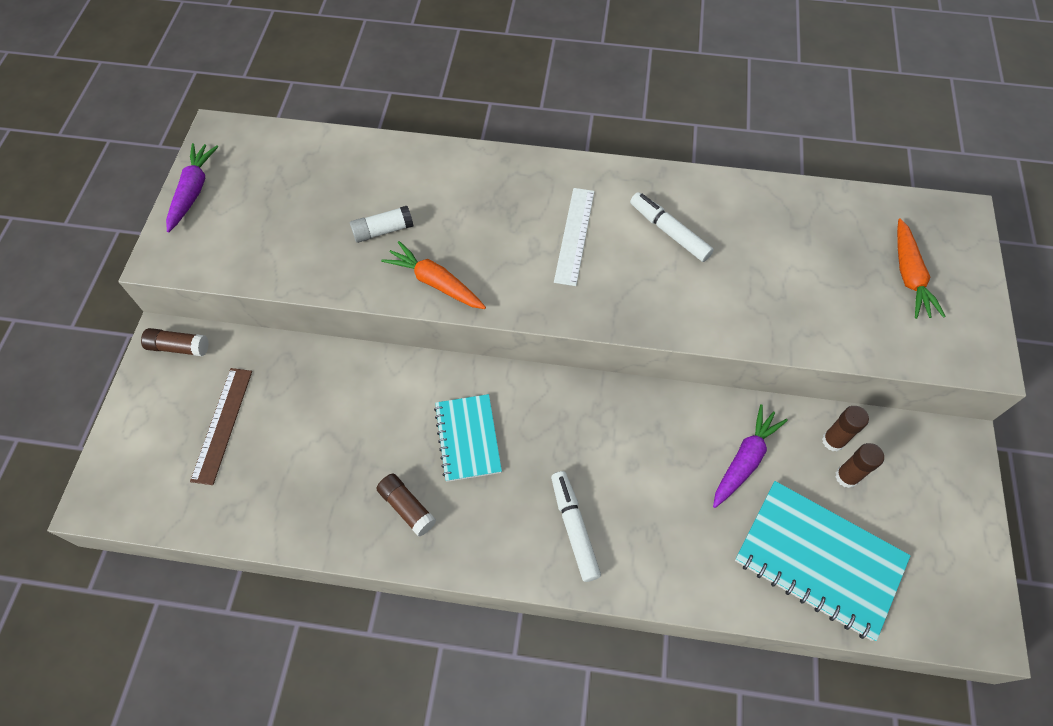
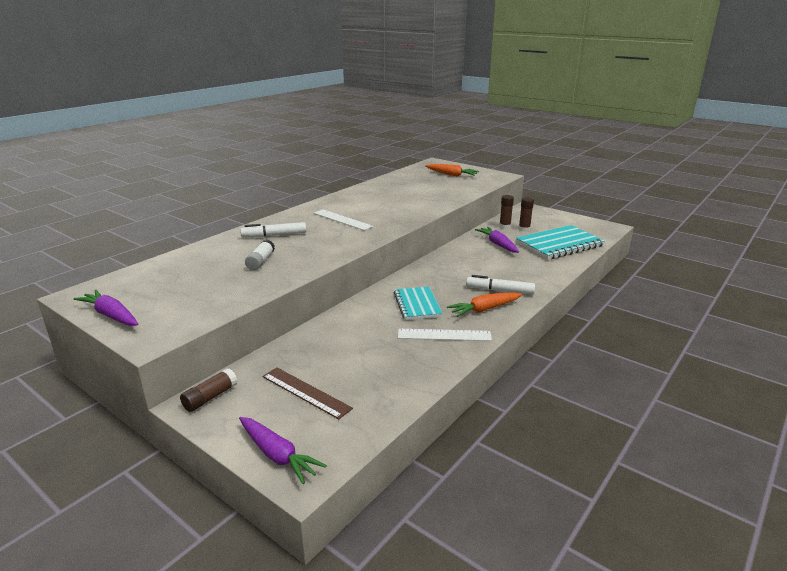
camera: 60 degrees left, 35 degrees down
brown glue stick [376,474,436,537] -> white ruler [398,329,492,341]
orange carrot [381,241,486,309] -> orange carrot moved to [447,293,522,317]
turquoise notebook [434,394,502,482] -> turquoise notebook turned 60 degrees clockwise [394,287,443,320]
white marker [630,192,714,262] -> white marker moved to [240,222,306,237]
none -> purple carrot [239,417,327,484]

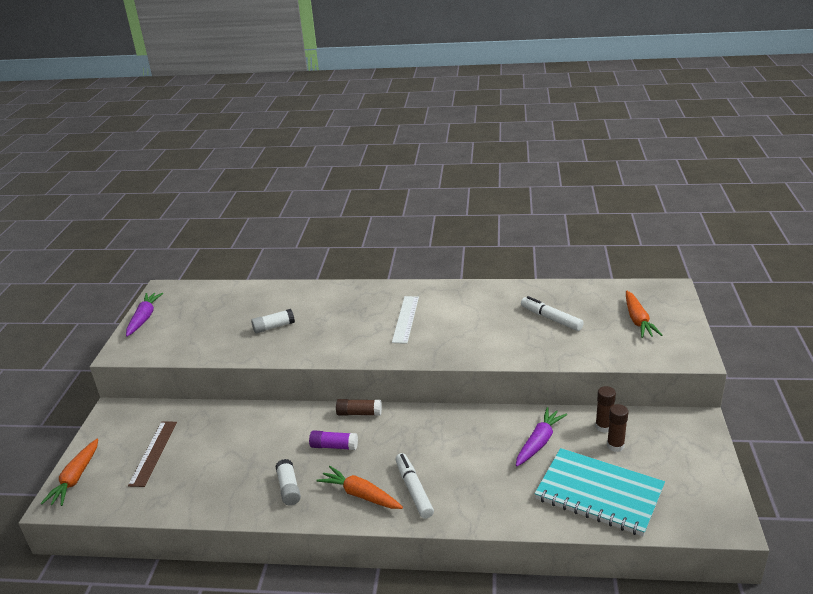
camera: 60 degrees right, 5 degrees up
brown glue stick [180,368,237,412] -> brown glue stick moved to [336,399,382,416]
purple carrot [239,417,327,484] -> orange carrot [41,439,98,506]
white marker [240,222,306,237] -> white marker moved to [521,296,584,331]
turquoise notebook [394,287,443,320] -> purple glue stick [309,430,358,450]
white ruler [398,329,492,341] -> white glue stick [276,459,301,506]

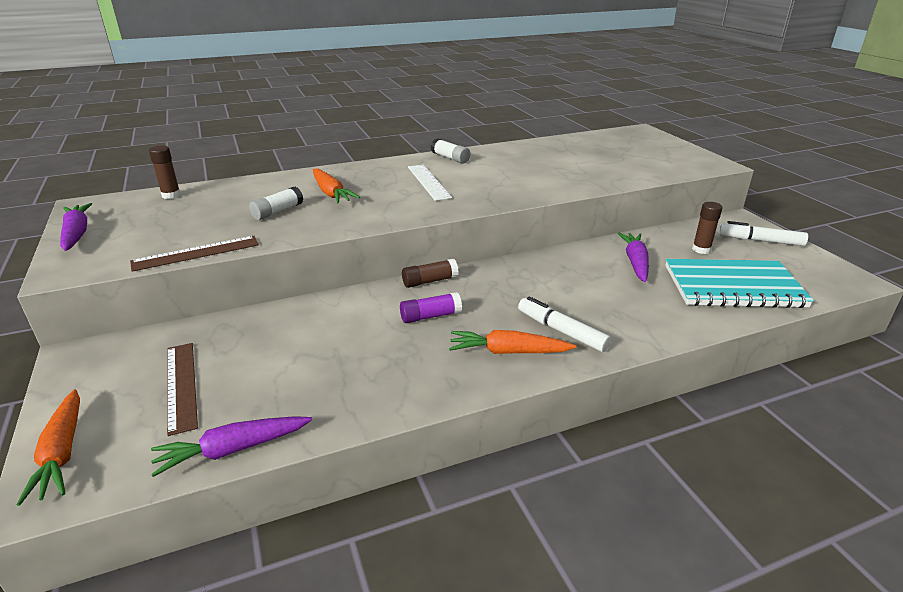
camera: 30 degrees left, 0 degrees up
white glue stick [276,459,301,506] -> white glue stick moved to [430,138,470,164]
white marker [521,296,584,331] -> white marker moved to [719,221,808,246]
brown glue stick [595,386,616,433] -> brown glue stick moved to [149,145,181,199]
orange carrot [626,291,662,338] -> orange carrot moved to [313,168,360,203]
none -> brown ruler [130,236,259,272]
none -> purple carrot [151,416,312,477]

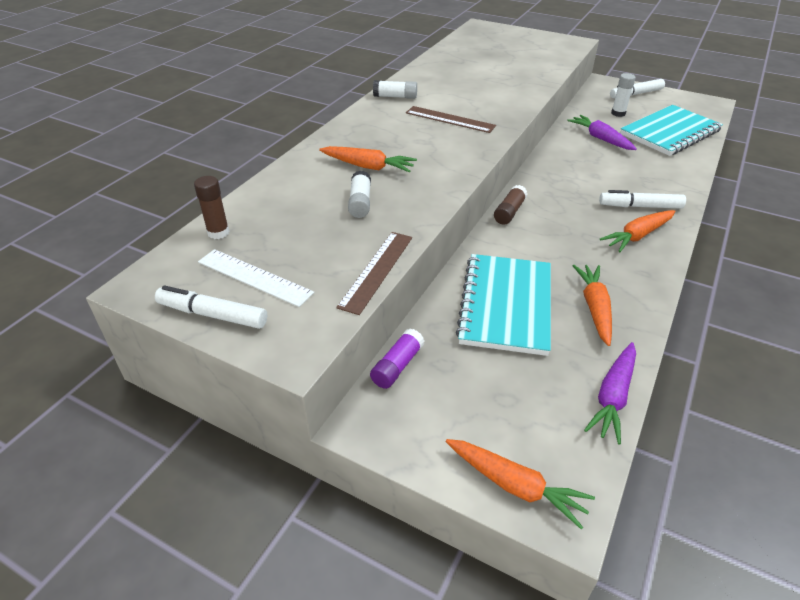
camera: 40 degrees left, 10 degrees up
purple carrot [60,203,92,251] -> white marker [155,286,267,329]
brown ruler [167,343,198,436] -> brown ruler moved to [406,106,496,133]
purple glue stick [400,292,462,323] -> purple glue stick moved to [370,329,424,389]
white ruler [408,165,452,201] -> white ruler moved to [198,249,314,307]
brown glue stick [692,202,722,254] -> white glue stick [611,73,636,117]
none -> turquoise notebook [456,254,551,356]
none -> orange carrot [572,265,612,346]

